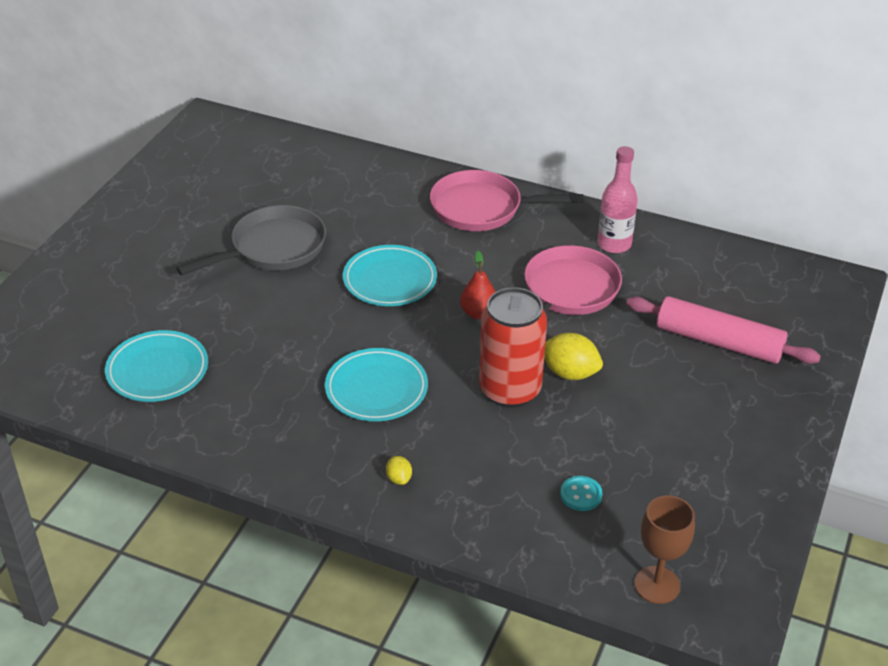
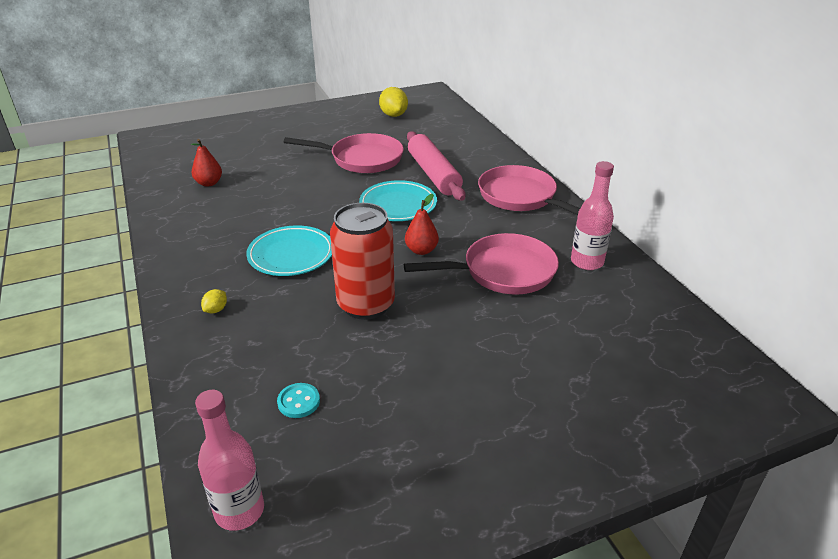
camera: 45 degrees right, 5 degrees down
turquoise plate [105,330,208,402] -> red pear [191,139,222,187]
grey pan [176,205,326,275] -> pink pan [284,133,404,173]
yellow lemon [544,333,603,380] -> yellow lemon moved to [379,87,408,117]
pink rolling pin [626,296,821,364] -> pink rolling pin moved to [407,131,465,201]
brown goblet [634,495,695,604] -> pink bottle [195,390,264,531]

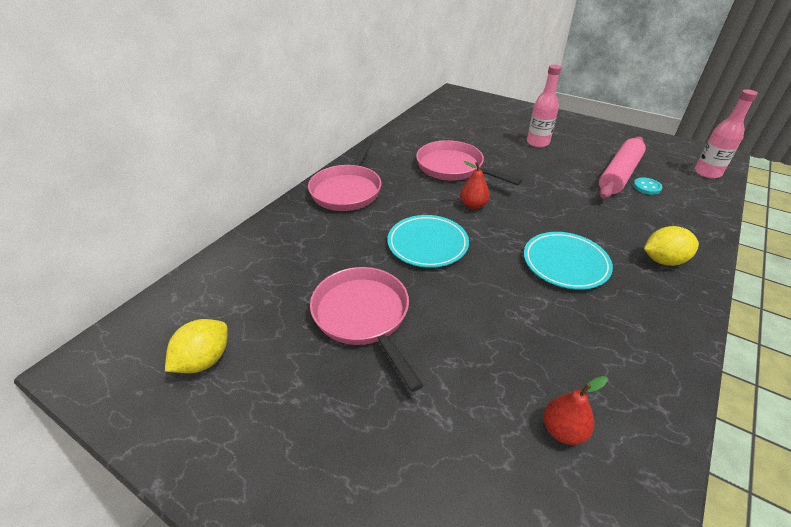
camera: 125 degrees left, 5 degrees up
yellow lemon [201,289,227,313] -> yellow lemon [644,226,699,266], size x1.94
red can [330,203,395,320] -> none
pink rolling pin [407,131,465,201] -> pink rolling pin moved to [599,136,646,199]
pink bottle [571,161,614,270] -> pink bottle moved to [527,65,561,147]

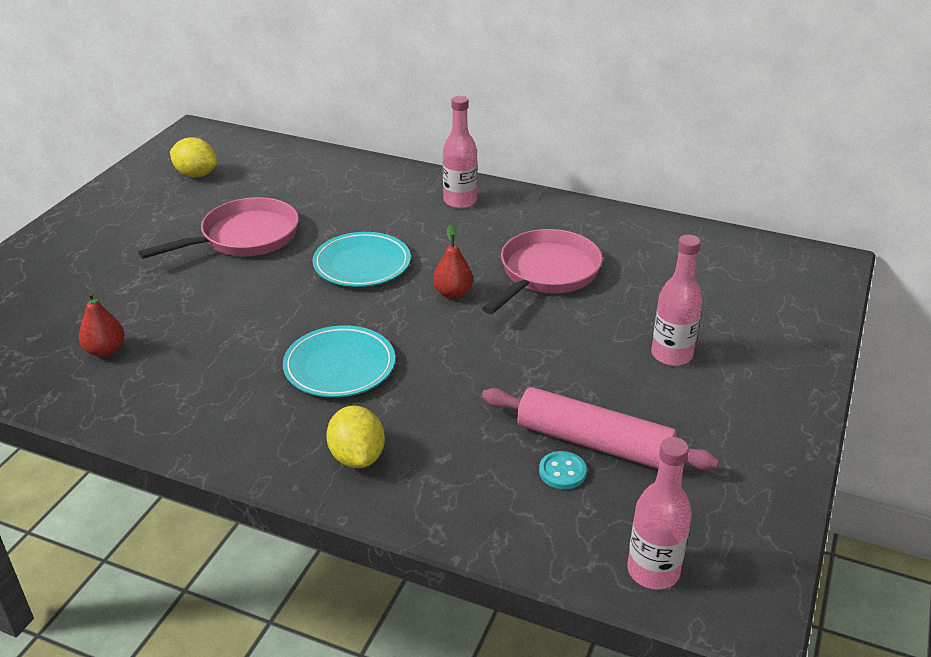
camera: 80 degrees right, 5 degrees down
pink pan [308,138,382,211] -> pink bottle [443,96,478,209]

